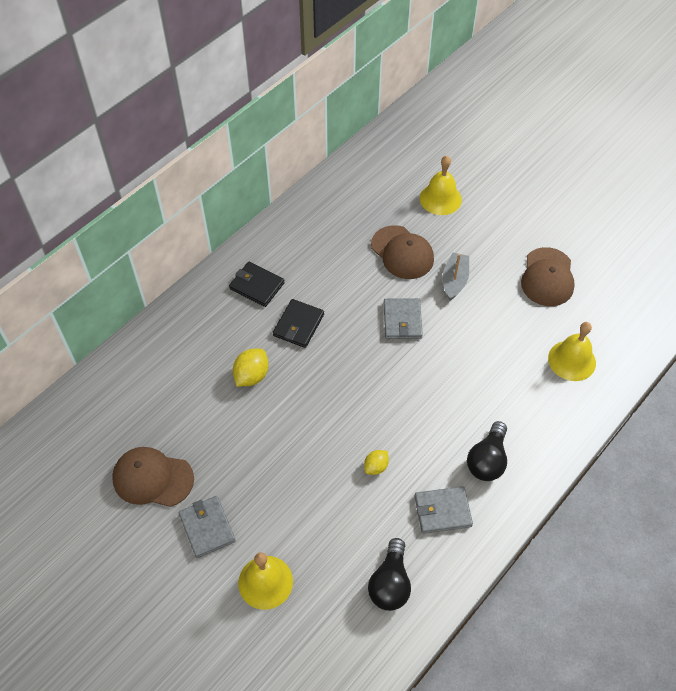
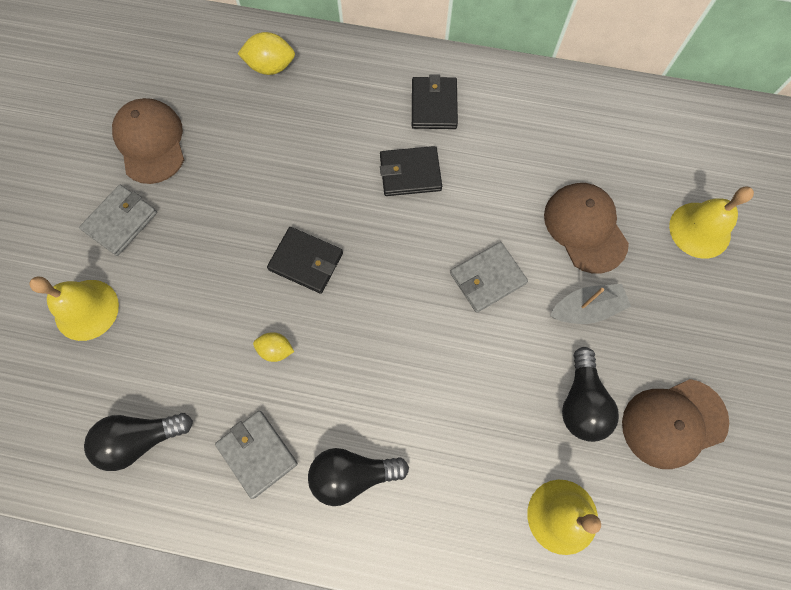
camera: 60 degrees right, 15 degrees up
yellow lemon [233,349,269,387] -> yellow lemon moved to [238,32,295,75]
brown cap [371,225,434,279] -> brown cap turned 135 degrees clockwise [544,183,629,273]
none -> black wallet [267,227,343,294]
none -> black light bulb [562,347,619,442]

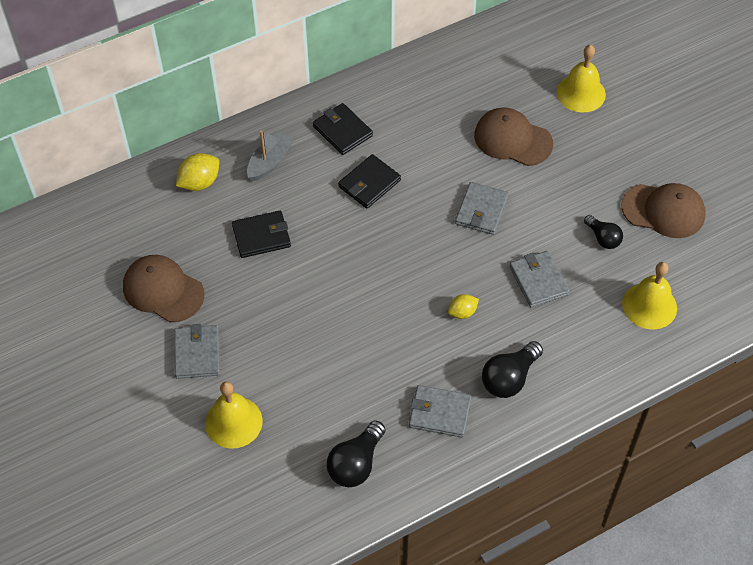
camera: 40 degrees left, 15 degrees down
yellow lemon [253,332,294,362] -> yellow lemon moved to [448,294,479,319]
black wallet [267,227,343,294] -> black wallet moved to [232,211,291,258]
grey boat [550,284,631,324] -> grey boat moved to [247,130,294,181]
black light bulb [562,347,619,442] -> black light bulb [584,215,623,249], size x0.64
brown cap [622,379,729,469] -> brown cap turned 105 degrees counterclockwise [622,183,706,238]
none -> grey wallet [510,251,570,307]

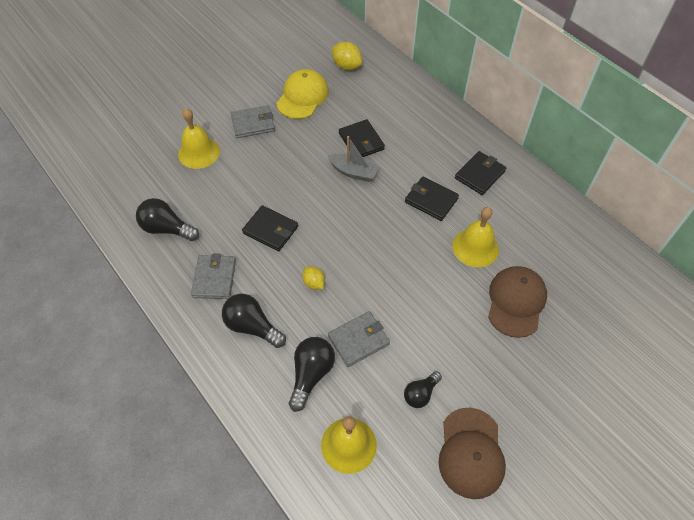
camera: 80 degrees right, 0 degrees up
brown cap [123,255,205,322] -> yellow cap [276,69,329,119]
yellow lemon [176,153,219,191] -> yellow lemon moved to [332,42,362,70]
grey boat [247,130,294,181] -> grey boat moved to [327,136,379,182]
grey wallet [455,182,509,235] -> none
yellow bell [557,45,606,112] -> yellow bell moved to [452,207,499,267]
none -> black wallet [242,205,298,251]
none -> black light bulb [289,337,335,412]

